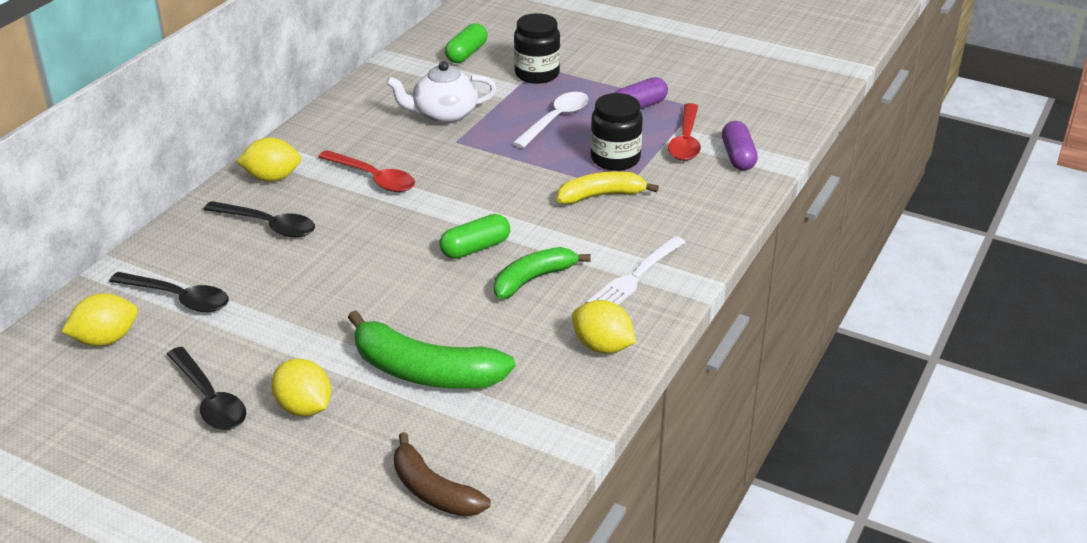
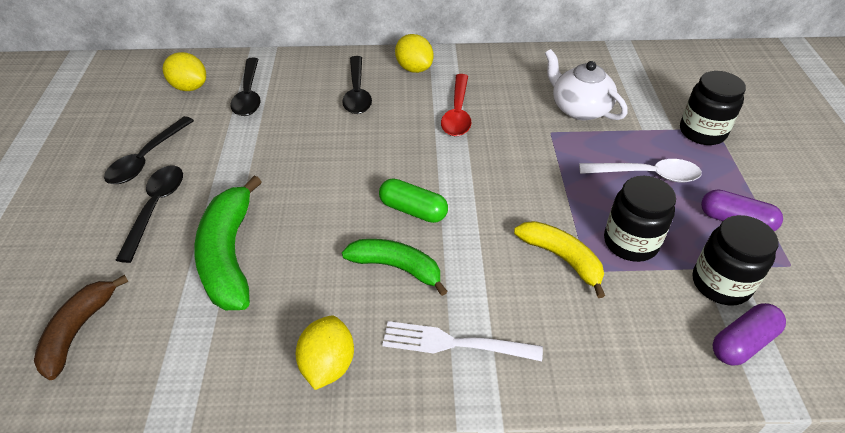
camera: 60 degrees right, 10 degrees up
yellow lemon [271,359,331,417] -> black spoon [116,165,183,263]
green capsule [445,23,487,63] -> none
red spoon [668,103,701,161] -> black jar [693,215,779,306]

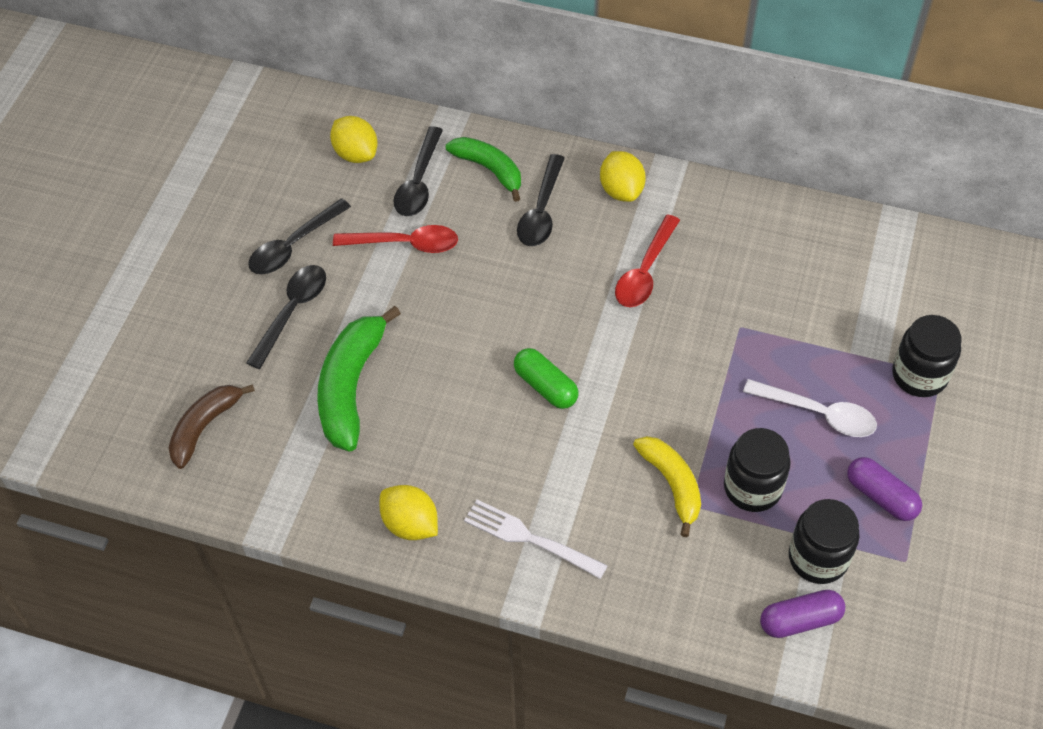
camera: 20 degrees right, 10 degrees up
yellow lemon [296,316,354,390] -> yellow lemon turned 75 degrees counterclockwise [379,485,438,540]
green banana [342,239,447,296] -> green banana moved to [446,137,521,202]
white teapot [545,49,628,120] -> none
none -> red spoon [333,225,458,253]

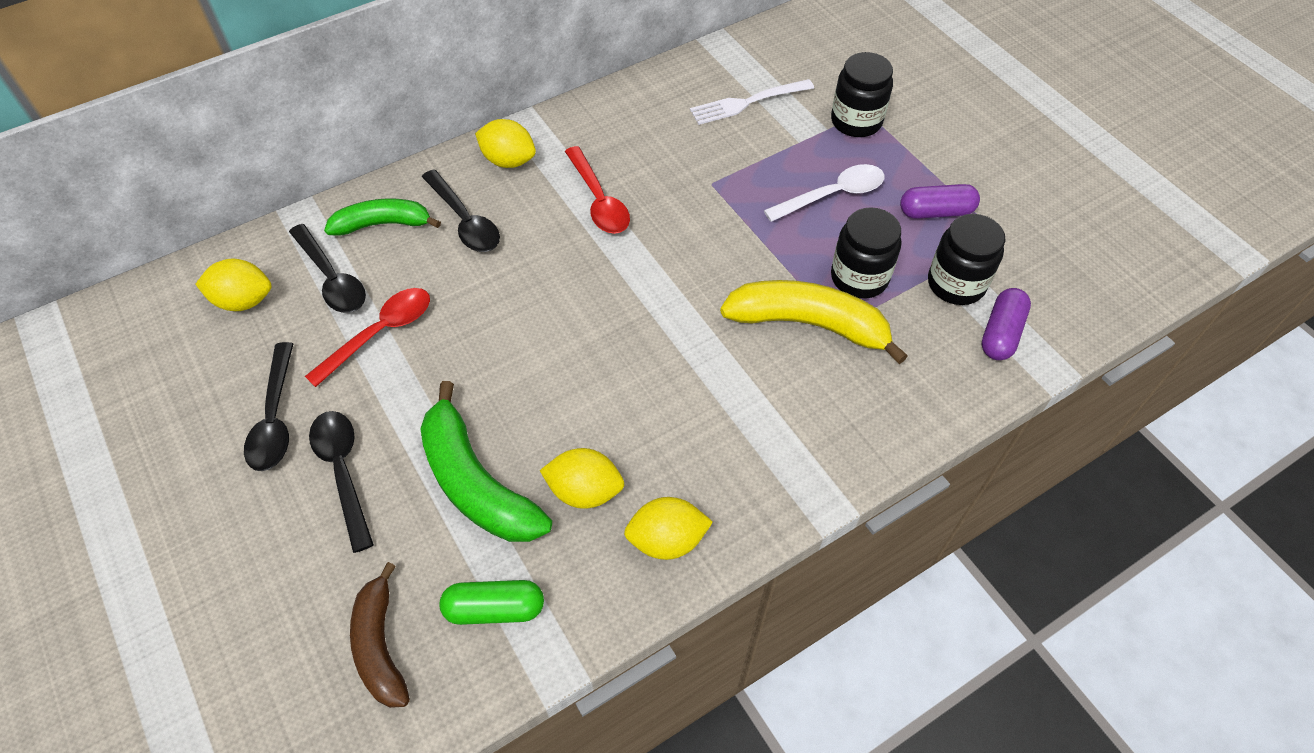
camera: 50 degrees left, 0 degrees up
white fork [464,500,608,579] -> white fork moved to [690,79,814,125]
green capsule [514,348,578,409] -> green capsule moved to [440,580,544,625]
yellow banana [633,436,701,537] -> yellow banana [720,280,908,364], size x1.52
none -> yellow lemon [540,448,624,509]

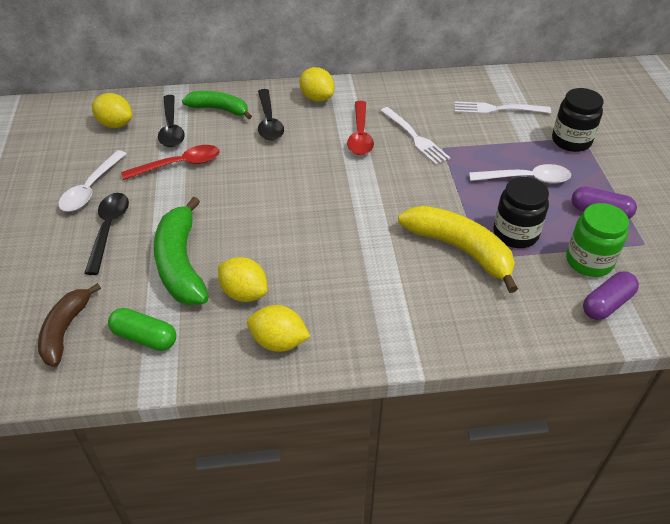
camera: 25 degrees right, 10 degrees down
black spoon [244,342,293,471] -> white spoon [58,150,127,212]
black jar [928,214,1006,305] -> green jar [566,203,629,277]
none -> white fork [380,107,450,165]

